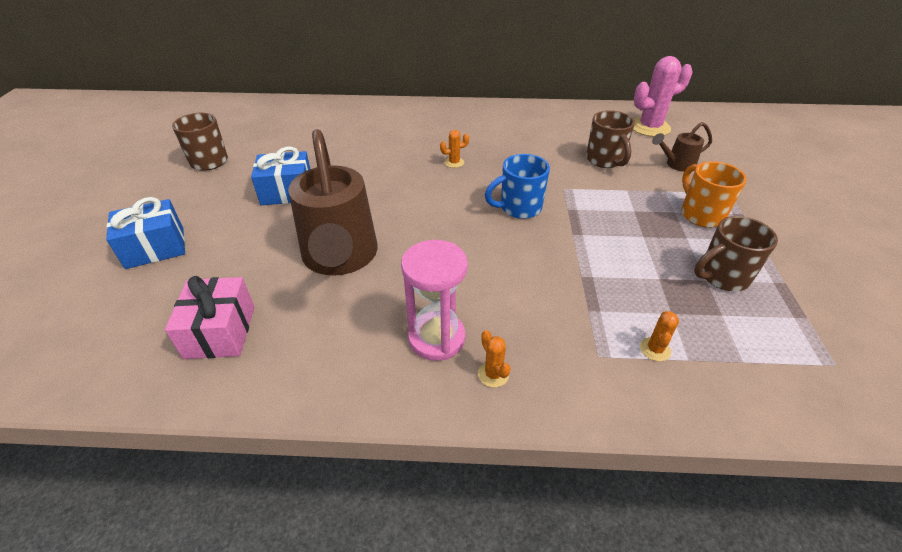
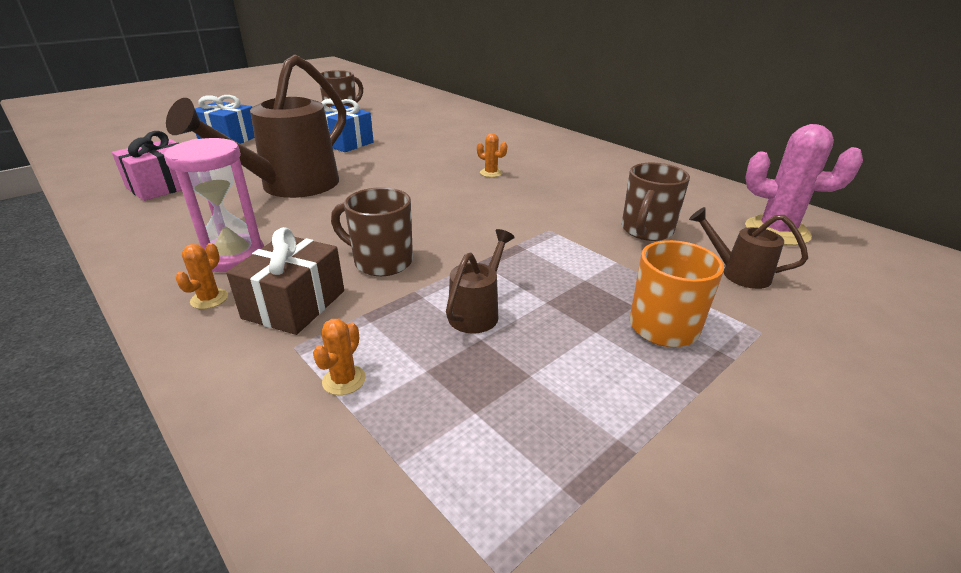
camera: 45 degrees right, 10 degrees down
blue mug [485,154,550,219] -> none
orange cactus [640,311,679,361] -> orange cactus turned 45 degrees counterclockwise [313,319,366,395]
brown mug [694,216,778,291] -> brown mug moved to [331,187,413,276]
none -> brown gift [226,227,344,335]
none -> brown watering can [446,229,515,334]

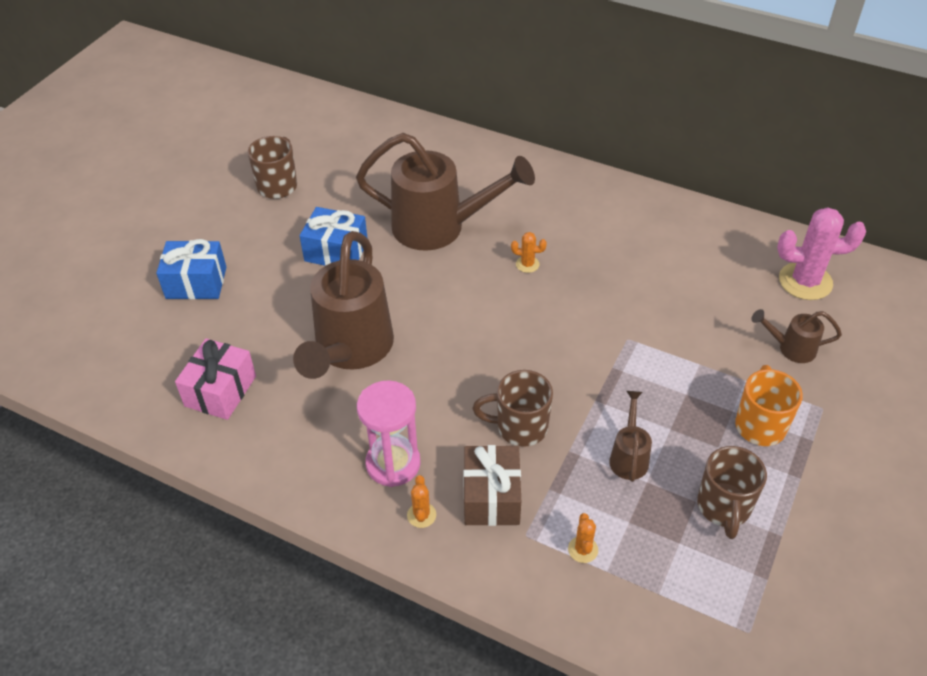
camera: 20 degrees left, 15 degrees up
brown mug [622,163,690,241] -> brown mug moved to [697,446,767,539]
none -> brown watering can [356,133,535,251]

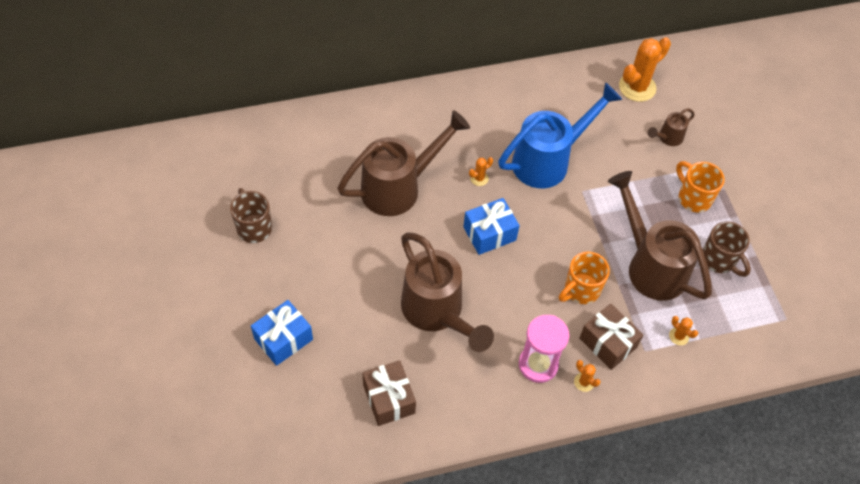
camera: 45 degrees left, 10 degrees up
pink gift [175,338,256,420] -> brown gift [362,360,416,426]
blue gift [300,207,367,266] -> blue gift moved to [463,198,520,255]
brown mug [473,370,553,447] -> orange mug [559,252,610,304]
brown watering can [609,391,652,482] -> brown watering can [608,171,712,301], size x2.21
pink cactus [777,207,866,300] -> orange cactus [619,37,671,102]
none -> blue watering can [498,82,622,188]

